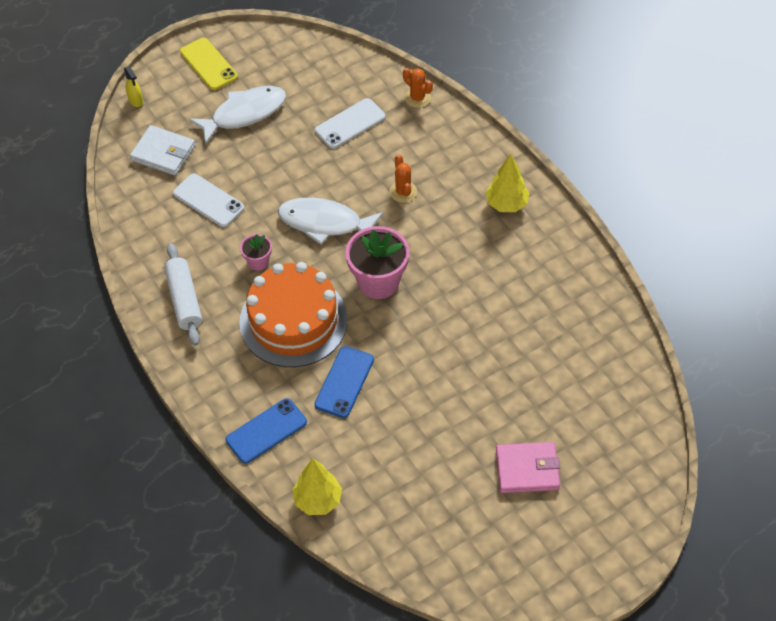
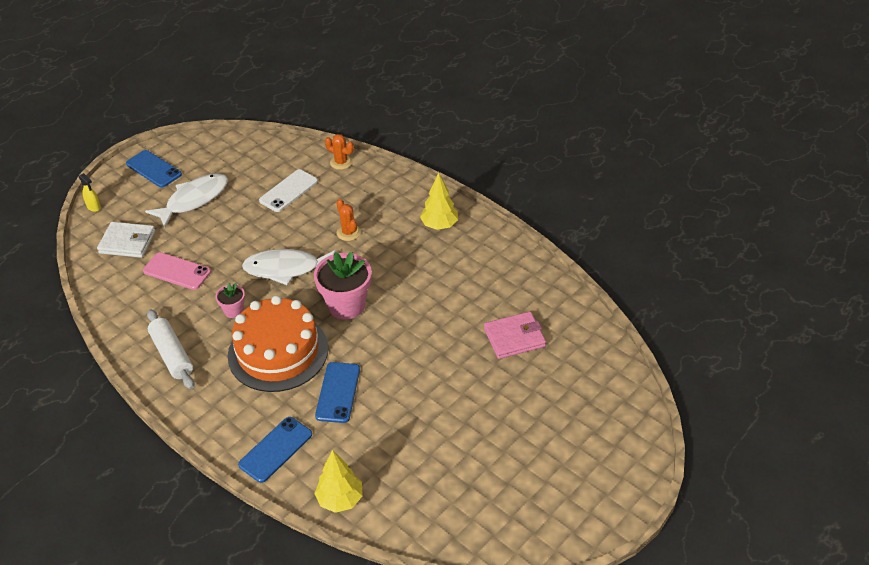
camera: 15 degrees left, 10 degrees down
white phone [173,174,244,227] -> pink phone [143,252,211,290]
yellow phone [180,38,238,90] -> blue phone [126,150,182,188]
pink wallet [496,442,560,493] -> pink wallet moved to [484,311,546,359]

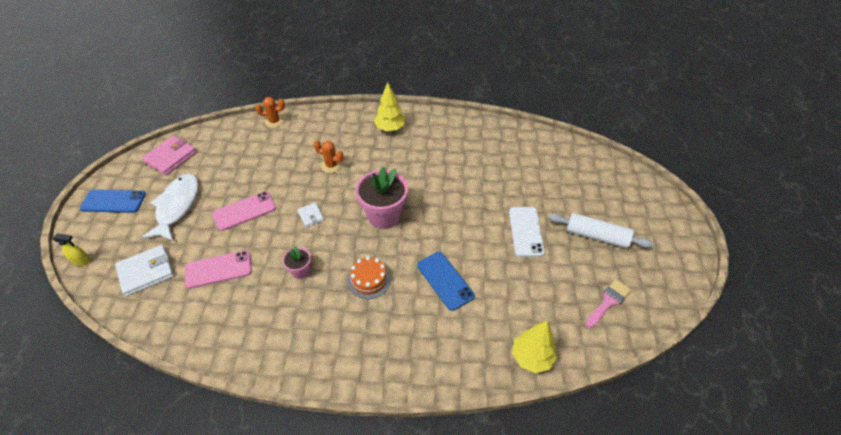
camera: 40 degrees left, 5 degrees up
white rolling pin [147,309,194,389] -> white rolling pin moved to [548,213,653,248]
orange cake [228,295,328,392] -> orange cake [348,256,391,299], size x0.47
blue phone [238,417,312,483] -> none
white fish [242,249,336,285] -> white wallet [298,202,324,227]
white phone [259,169,318,212] -> white phone moved to [509,207,545,257]
pink wallet [484,311,546,359] -> pink wallet moved to [142,136,197,175]
none -> pink phone [212,191,276,231]
none -> pink brush [585,279,631,328]

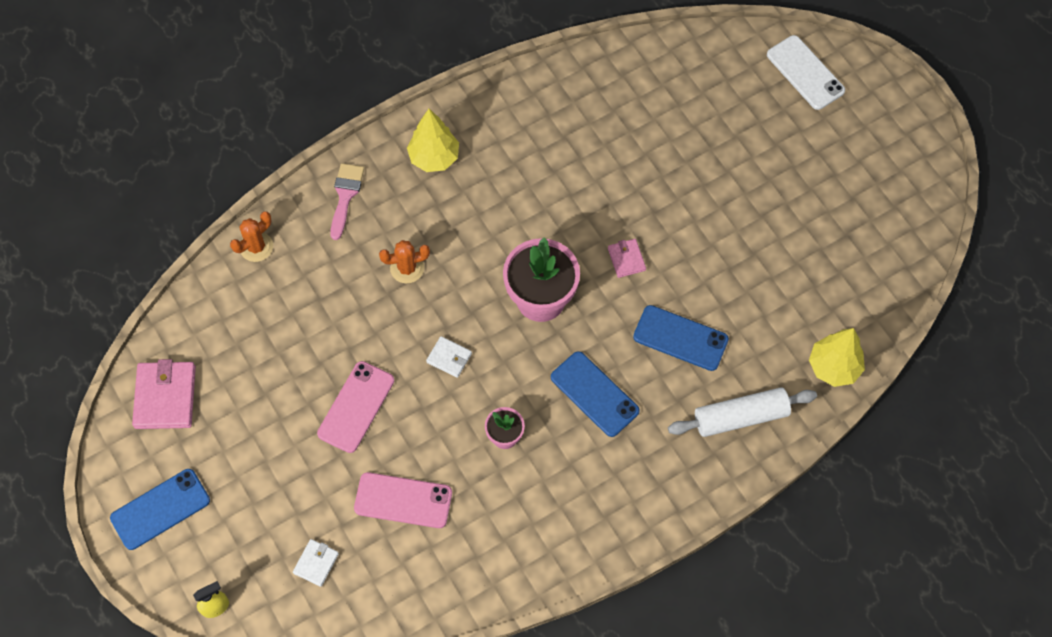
camera: 35 degrees left, 15 degrees up
white wallet [115,245,174,297] -> white wallet [293,539,339,587], size x0.54
white fish [141,174,199,241] -> none
pink phone [185,250,252,289] -> pink phone turned 60 degrees clockwise [354,472,452,528]
orange cake [348,256,391,299] -> blue phone [551,351,640,437]
white phone [509,207,545,257] -> white phone moved to [767,35,845,110]
white rolling pin [548,213,653,248] -> white rolling pin moved to [668,387,817,437]
pink brush [585,279,631,328] -> pink brush moved to [330,163,364,240]
none -> pink wallet [608,239,646,278]

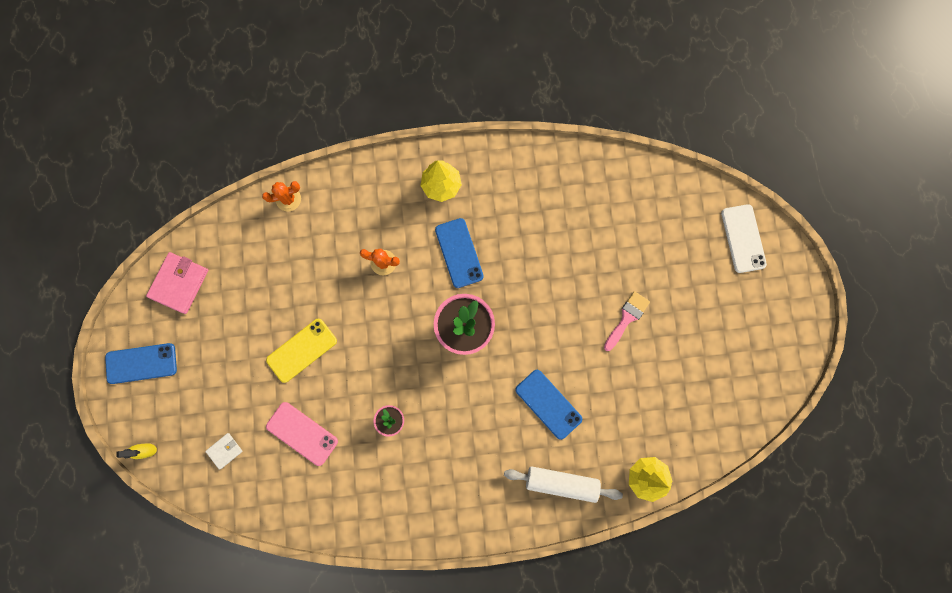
camera: 25 degrees right, 15 degrees up
pink phone [317,361,394,453] -> yellow phone [266,319,337,383]
pink brush [330,163,364,240] -> pink brush moved to [604,291,650,351]
white wallet [426,336,472,378] -> none
blue phone [551,351,640,437] -> blue phone moved to [435,218,484,288]
pink wallet [608,239,646,278] -> none

